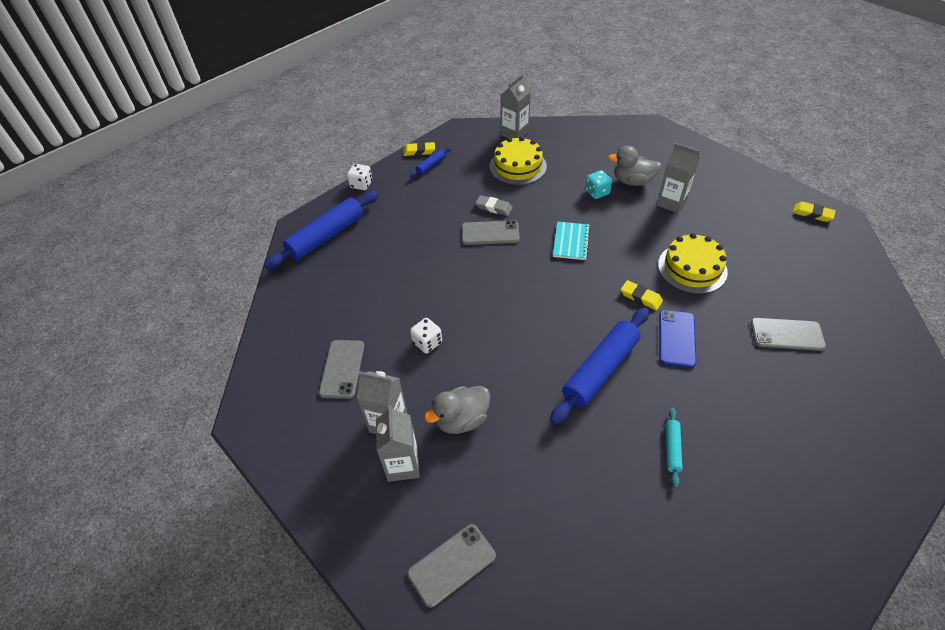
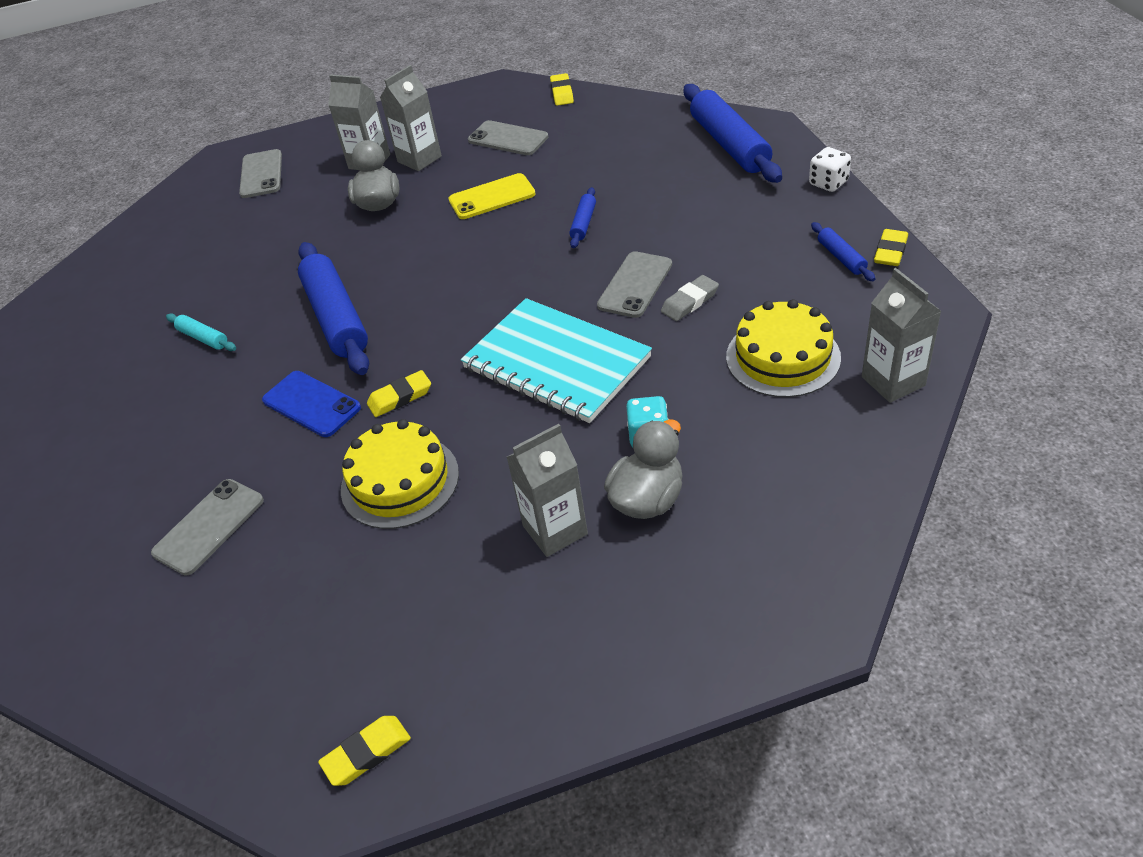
camera: 120 degrees right, 5 degrees down
white dice [410,318,442,354] -> yellow phone [449,173,536,219]
turquoise notebook [553,222,590,260] -> turquoise notebook [461,298,652,423], size x1.95
none -> yellow eraser [550,73,574,106]
none -> blue rolling pin [569,187,596,248]

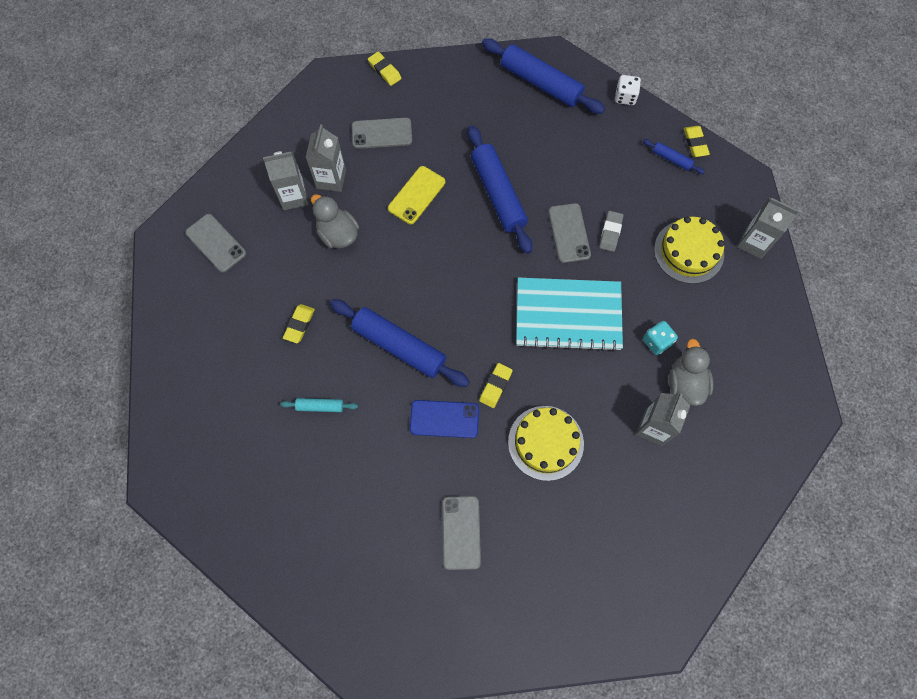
camera: 40 degrees left, 25 degrees up
yellow eraser [318,716,411,786] -> yellow eraser moved to [283,304,315,343]
blue rolling pin [569,187,596,248] -> blue rolling pin [468,125,532,254], size x2.16

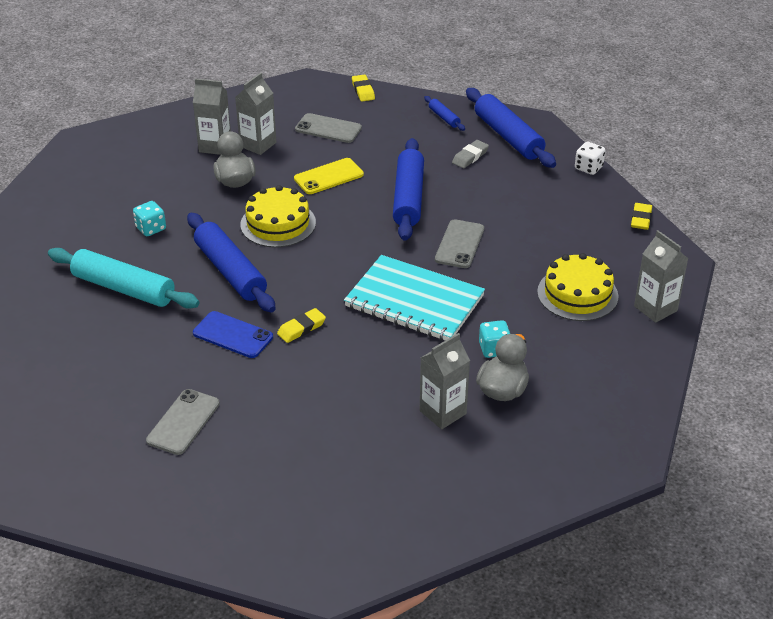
camera: 25 degrees right, 30 degrees down
grey phone [185,214,246,273] -> none
turquoise rolling pin [280,398,358,412] -> turquoise rolling pin [48,248,200,309], size x2.16
yellow eraser [283,304,315,343] -> turquoise dice [133,201,166,236]
yellow cake [508,406,584,481] -> yellow cake moved to [240,185,316,248]
grey eraser [599,211,624,252] -> grey eraser moved to [452,140,489,168]
blue rolling pin [643,139,705,174] -> blue rolling pin moved to [424,96,465,131]

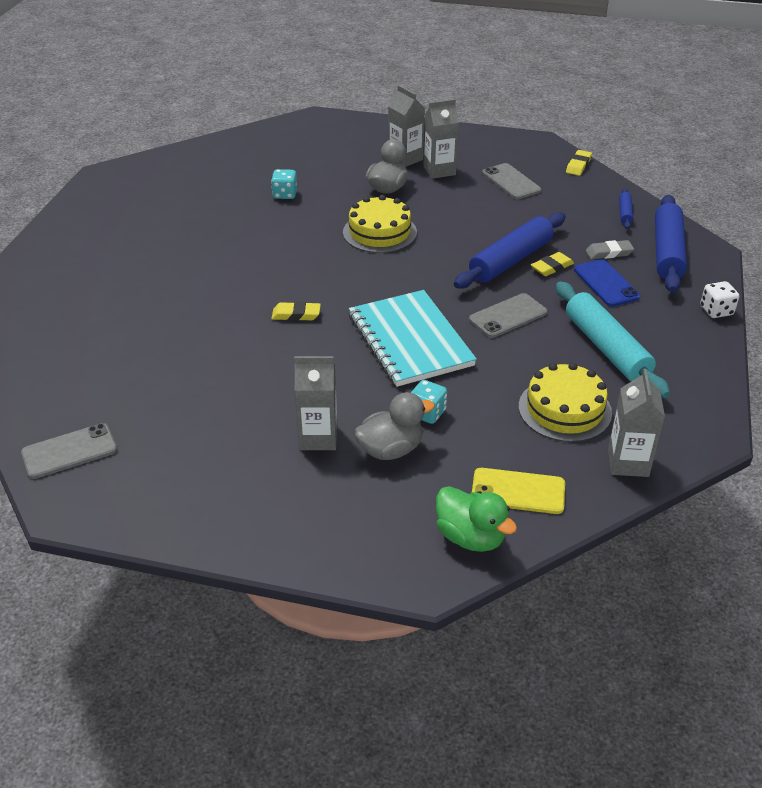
camera: 40 degrees right, 0 degrees up
turquoise rolling pin [48,248,200,309] -> turquoise rolling pin moved to [556,281,670,398]
grey phone [146,389,220,455] -> grey phone moved to [21,423,117,479]
blue rolling pin [187,213,276,313] -> none
blue phone [193,311,273,358] -> blue phone moved to [574,259,640,307]
yellow phone [294,158,364,194] -> yellow phone moved to [472,468,565,514]
yellow eraser [631,203,652,230] -> yellow eraser moved to [531,252,574,276]
none -> green duck [436,486,517,552]

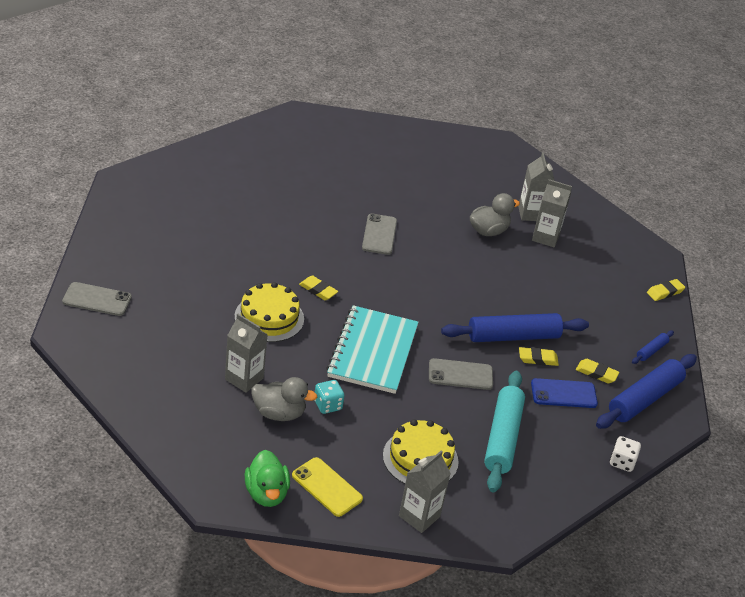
camera: 30 degrees right, 0 degrees up
turquoise dice [271,169,297,199] -> none
yellow cake [343,195,417,253] -> yellow cake moved to [235,282,304,342]
grey phone [482,163,541,199] -> grey phone moved to [362,213,397,255]
blue phone [574,259,640,307] -> blue phone turned 75 degrees clockwise [531,378,598,408]
grey eraser [586,240,634,259] -> yellow eraser [576,359,619,384]

